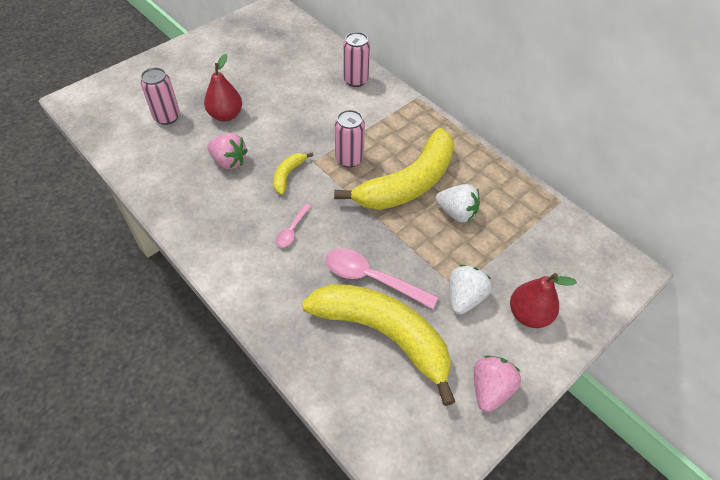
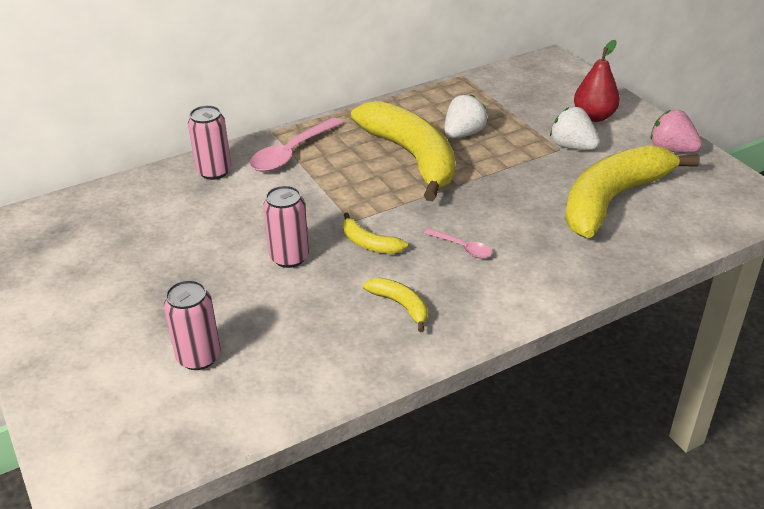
camera: 75 degrees left, 15 degrees down
red pear [204,54,242,121] -> none
pink strawberry [207,133,248,169] -> none
pink spoon [325,248,438,309] -> pink spoon moved to [250,117,342,172]
pink can [335,110,365,168] -> pink can moved to [263,186,309,268]
none -> yellow banana [363,278,428,332]

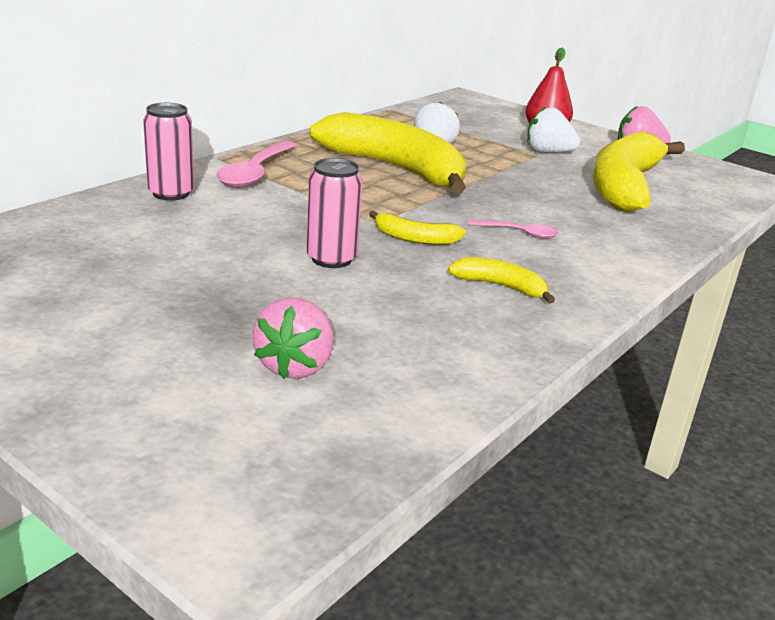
camera: 25 degrees left, 10 degrees down
pink can [164,280,221,370] -> pink strawberry [253,298,333,379]

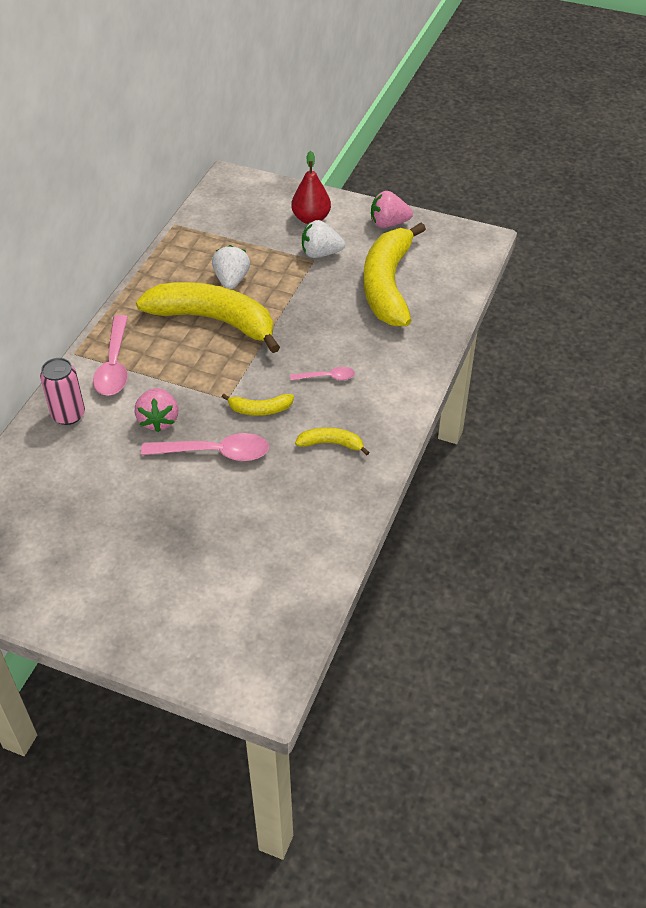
camera: 15 degrees left, 20 degrees up
pink strawberry [253,298,333,379] -> pink strawberry moved to [135,388,178,432]
pink can [306,158,363,268] -> pink spoon [141,433,269,461]

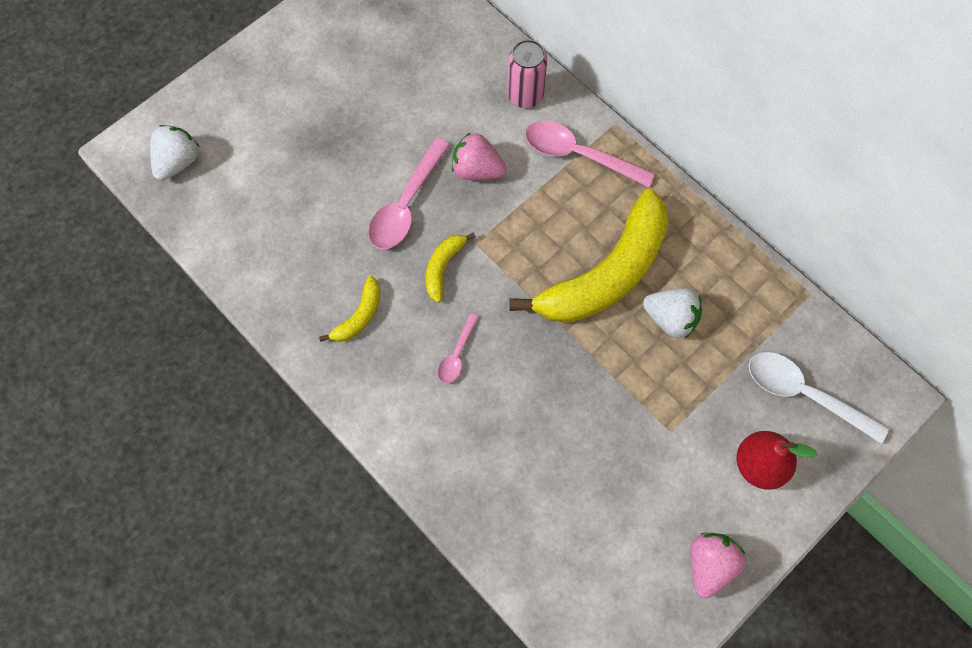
camera: 115 degrees right, 20 degrees up
white strawberry [302,220,345,258] -> white strawberry moved to [150,125,200,181]
yellow banana [363,223,426,326] -> none
none -> white spoon [749,352,889,444]

